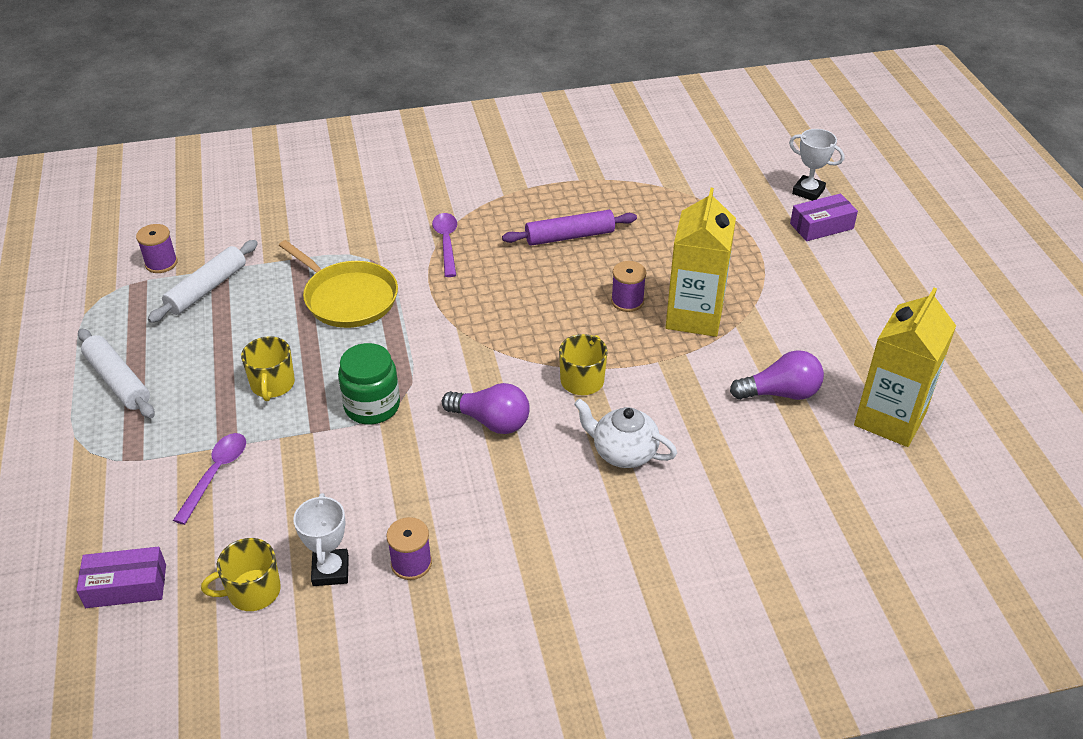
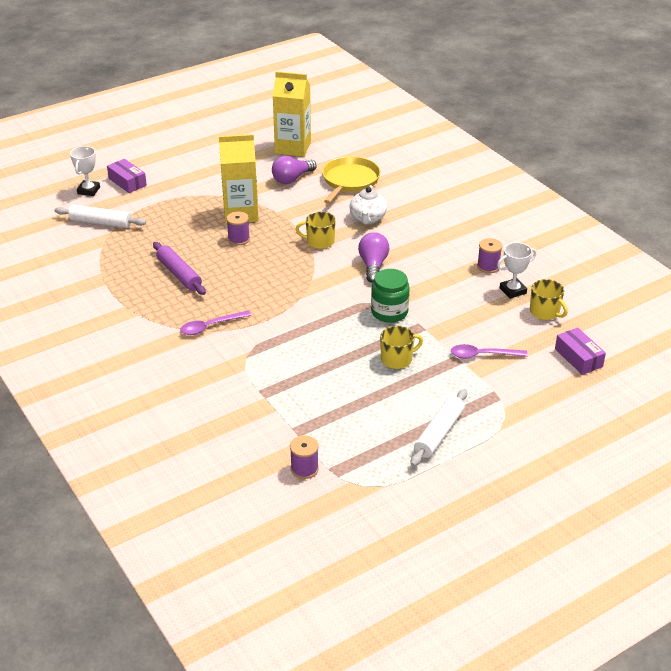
camera: 110 degrees left, 5 degrees down
white rolling pin [148,240,258,323] -> white rolling pin moved to [55,204,146,228]
yellow pan [279,240,398,328] -> yellow pan moved to [322,157,381,204]
purple light bulb [730,350,824,400] -> purple light bulb turned 105 degrees counterclockwise [272,156,316,184]

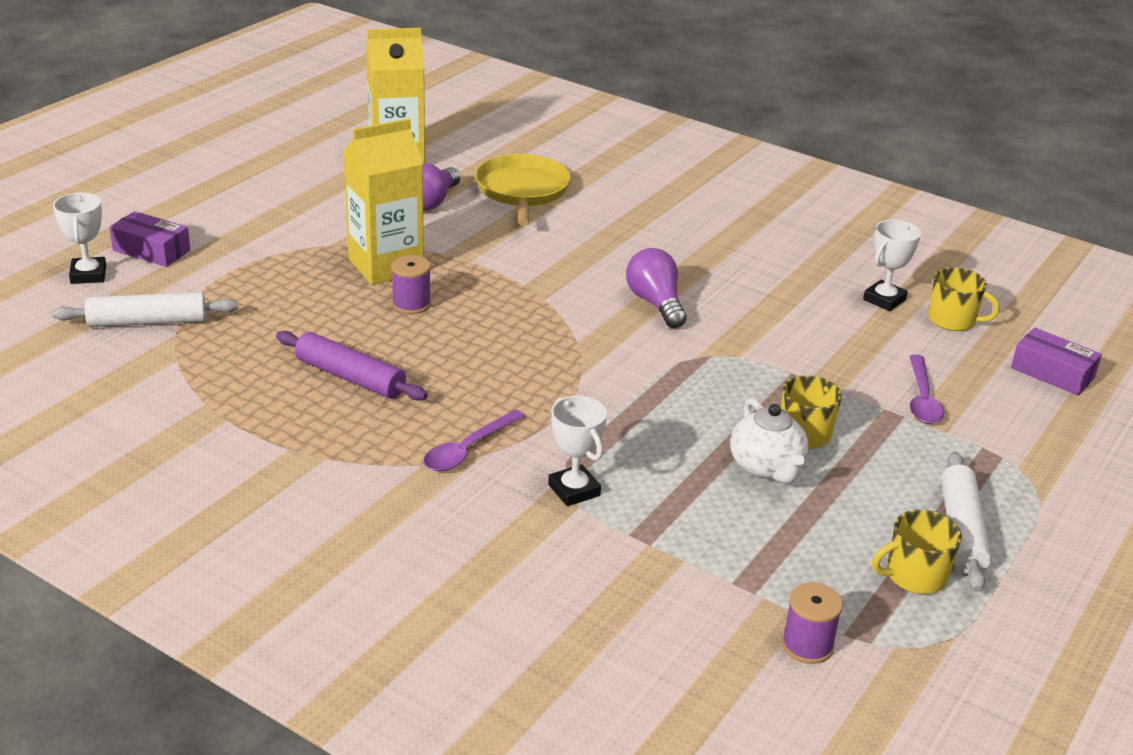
camera: 25 degrees left, 5 degrees down
yellow mug [295,212,336,249] -> yellow mug moved to [872,510,962,594]
white teapot [350,185,387,224] -> white teapot moved to [730,398,809,483]
green jar [371,269,410,323] -> none
purple spoon [451,344,528,358] -> purple spoon turned 60 degrees counterclockwise [909,355,944,424]
purple spool [477,238,502,273] -> none
none -> white trophy [548,396,607,506]

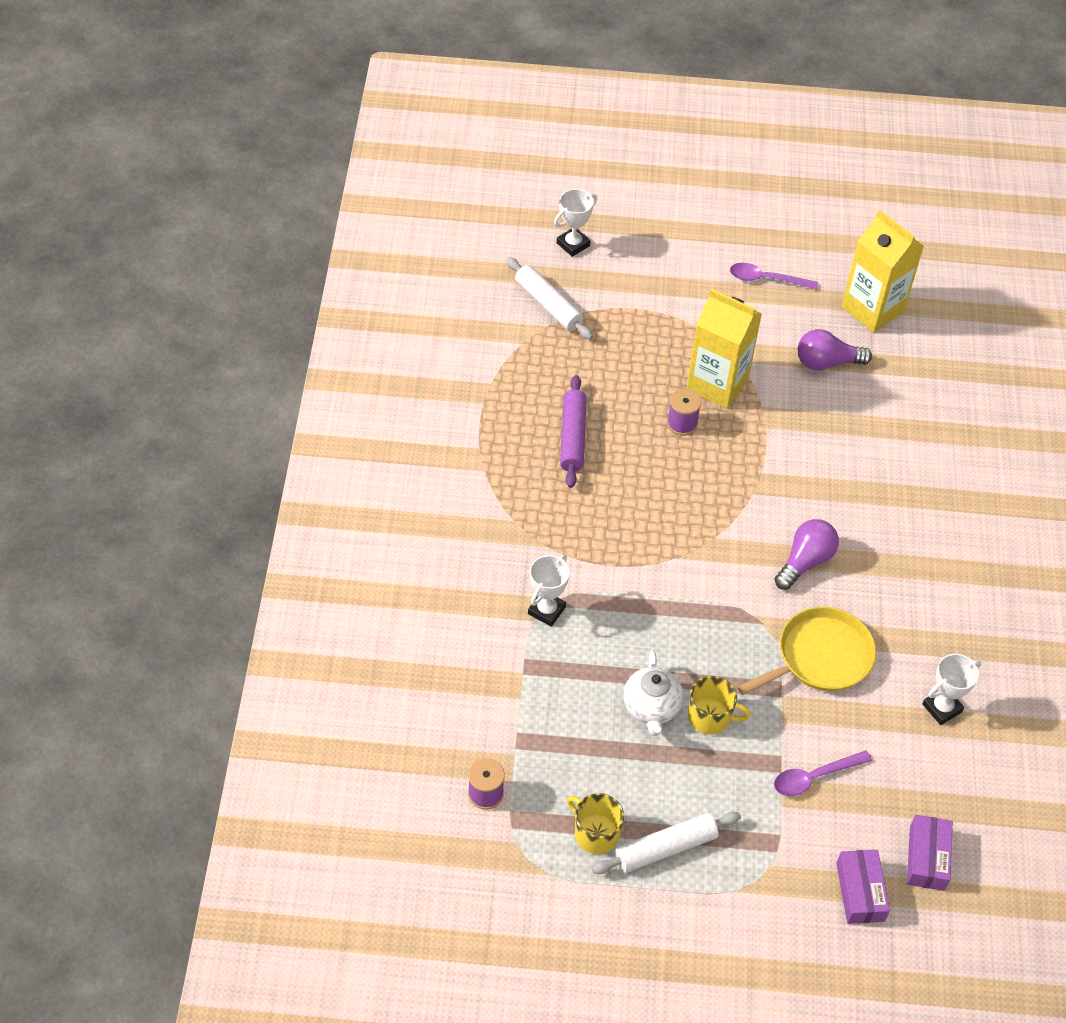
camera: 60 degrees right, 20 degrees up
purple box [109,211,190,267] -> purple box moved to [836,850,890,924]
purple spoon [423,410,525,471] -> purple spoon moved to [730,263,818,290]
yellow pan [475,154,571,225] -> yellow pan moved to [737,607,876,695]
white teapot [730,398,809,483] -> white teapot turned 45 degrees counterclockwise [623,650,684,736]
white trophy [863,220,921,311] -> white trophy turned 45 degrees counterclockwise [922,654,981,725]
yellow mug [928,267,1000,331] -> none

